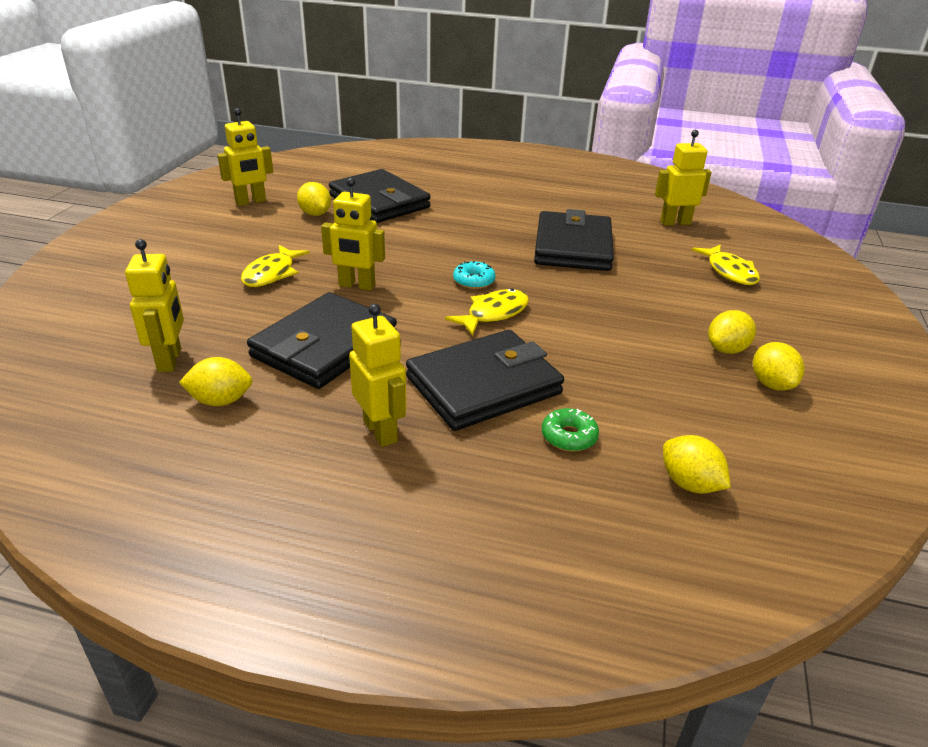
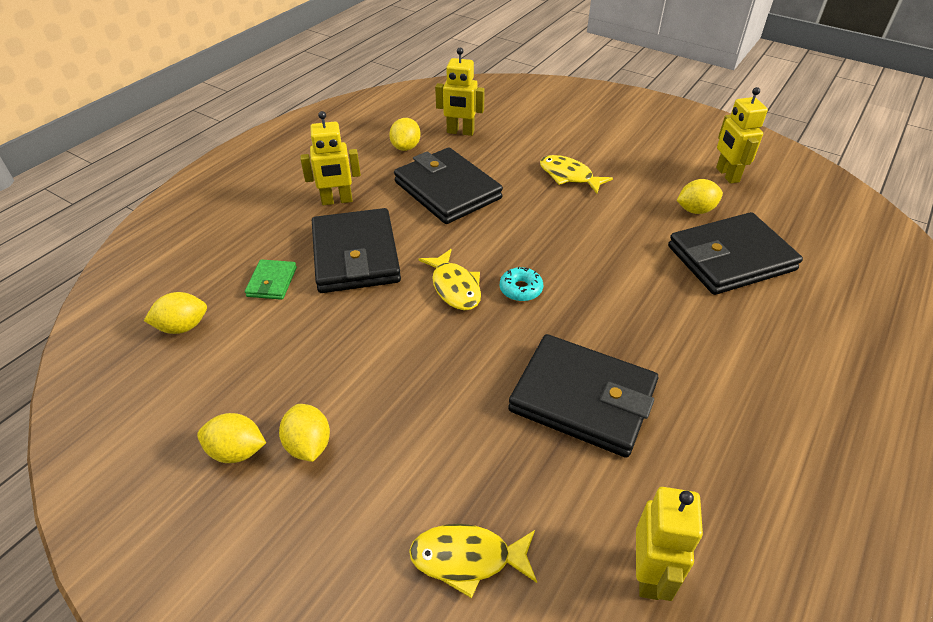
camera: 110 degrees right, 10 degrees up
yellow robot [321,178,385,291] -> none
green donut [542,408,599,452] -> green wallet [245,259,297,300]

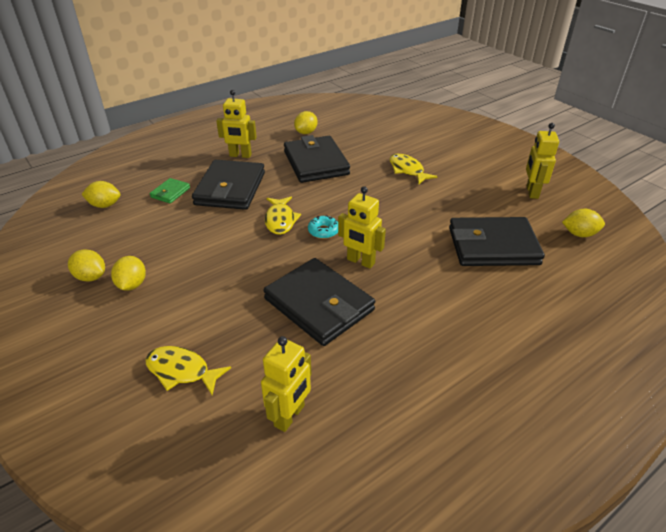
camera: 20 degrees right, 5 degrees down
yellow robot [435,48,485,136] -> yellow robot moved to [338,186,386,269]
yellow lemon [677,179,723,214] -> yellow lemon moved to [562,209,605,237]

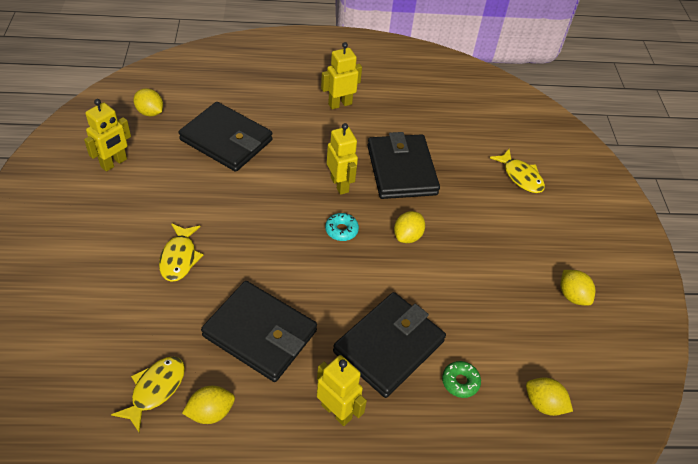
camera: 150 degrees left, 10 degrees up
yellow lemon [111,256,146,291] -> yellow lemon moved to [394,211,425,243]
green wallet [150,178,190,203] -> green donut [442,361,481,398]
yellow robot [261,336,311,432] -> yellow robot moved to [321,42,362,109]
yellow fish [264,197,301,235] -> yellow fish moved to [111,356,185,433]
black wallet [284,135,350,183] -> black wallet turned 75 degrees counterclockwise [201,281,317,382]

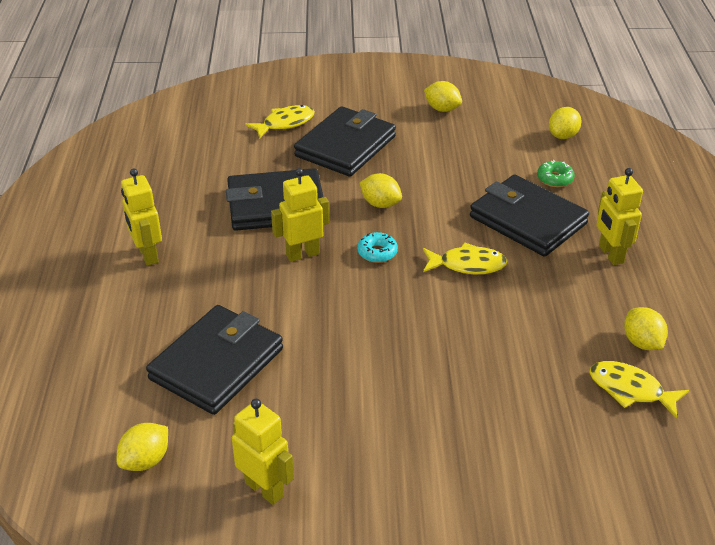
camera: 85 degrees left, 10 degrees down
yellow fish [159,223,204,282] -> yellow fish moved to [423,242,507,274]
black wallet [201,281,317,382] -> black wallet moved to [294,106,396,177]
yellow robot [317,355,367,426] -> yellow robot turned 60 degrees counterclockwise [596,168,643,265]
yellow lemon [560,270,595,306] -> yellow lemon turned 60 degrees clockwise [424,81,462,112]

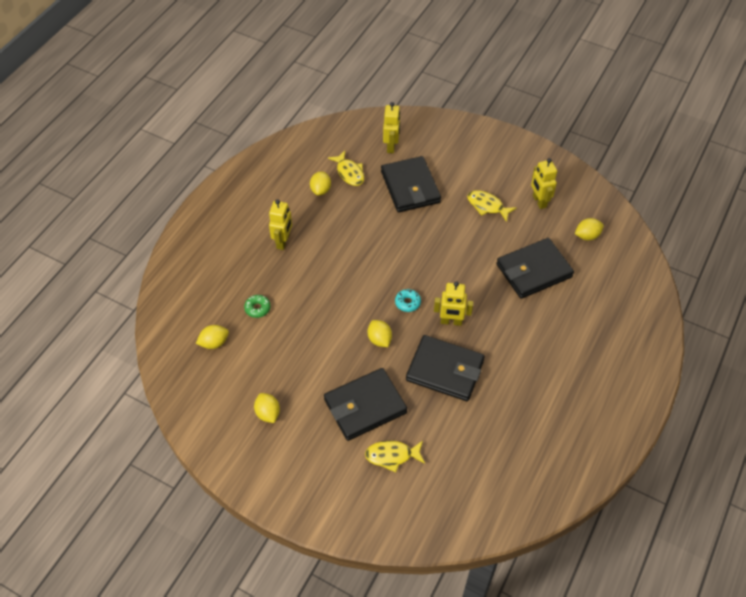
camera: 150 degrees left, 15 degrees up
yellow robot [121,168,162,266] -> yellow robot moved to [383,102,400,153]
yellow fish [423,242,507,274] -> yellow fish moved to [467,190,516,222]
black wallet [470,174,589,257] -> black wallet moved to [381,156,441,212]

